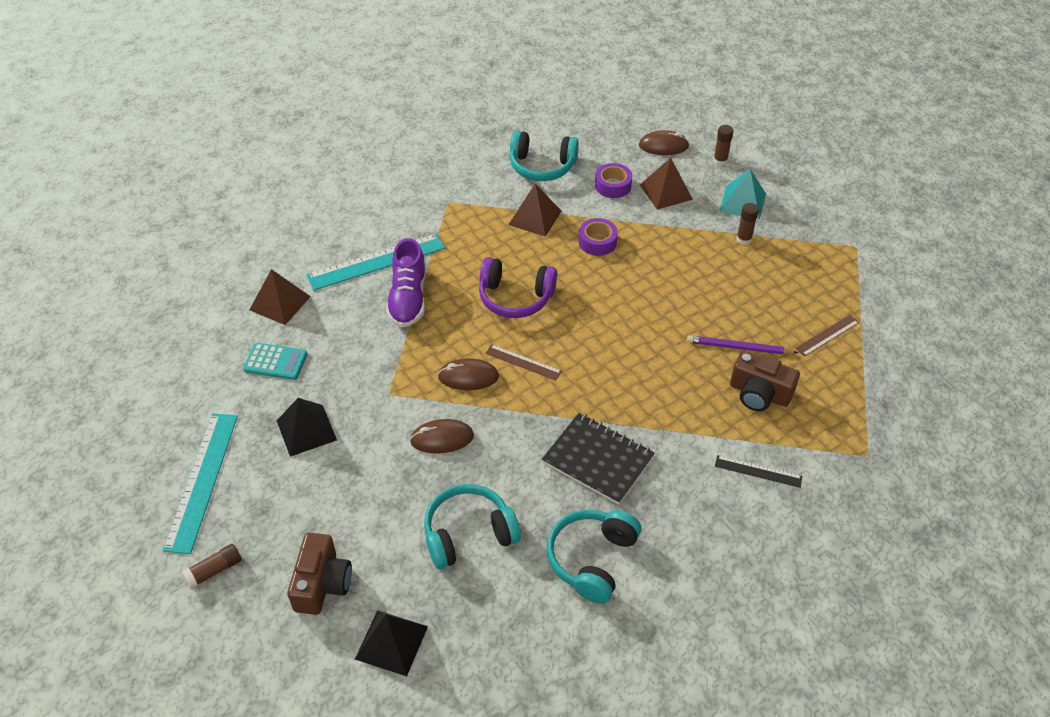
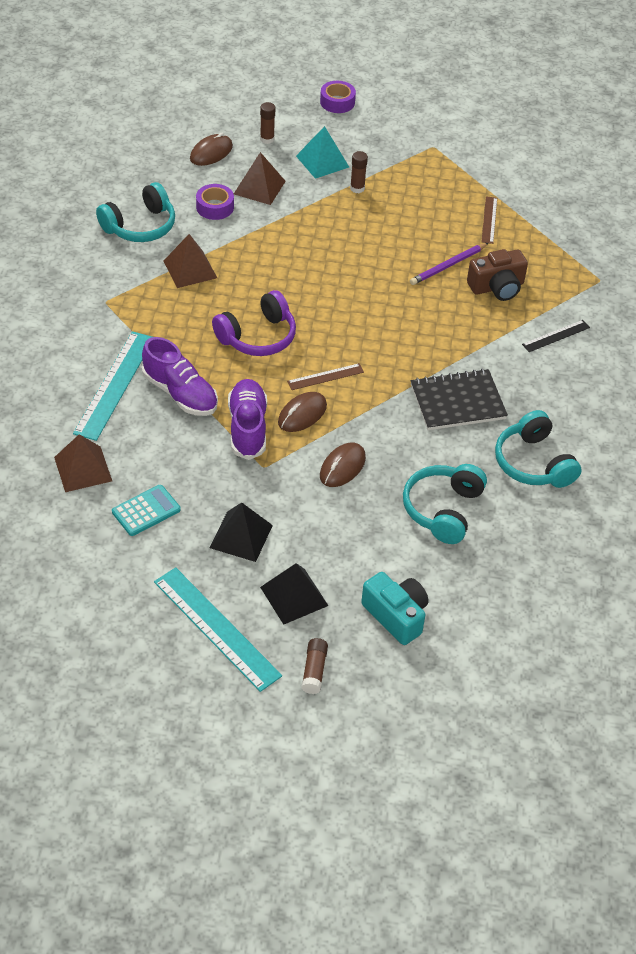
camera: 50 degrees left, 0 degrees up
brown camera [287,533,352,615] -> turquoise camera [361,572,429,645]
black pyramid [355,610,428,676] -> black pyramid moved to [260,563,328,625]
purple tape [579,218,618,256] -> purple tape moved to [320,81,356,113]
none -> purple shoe [228,379,267,460]

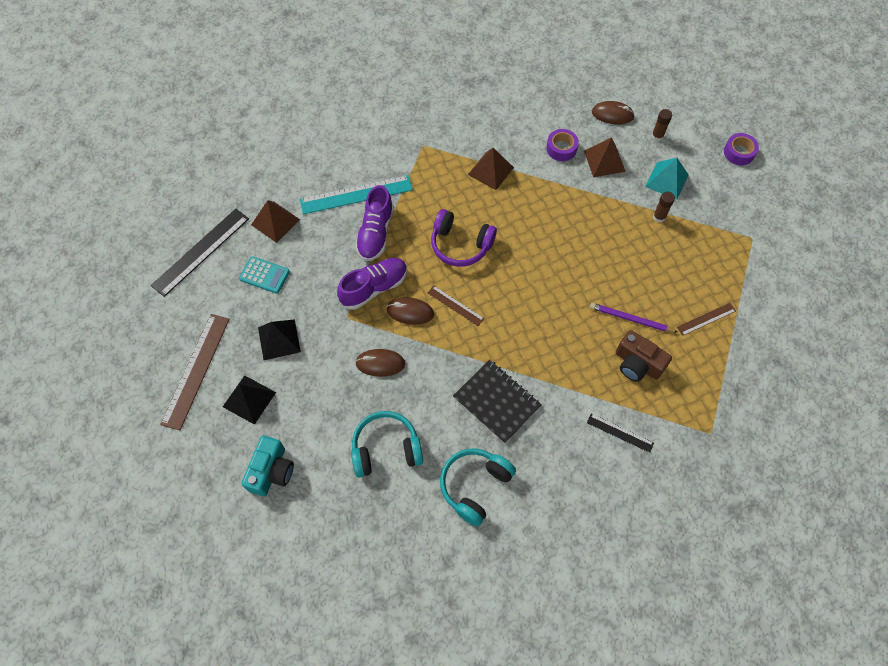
camera: 60 degrees right, 15 degrees up
turquoise headphones [96,182,175,242] -> none
turquoise ruler [154,567,282,692] -> brown ruler [160,314,230,430]
brown glue stick [301,638,328,694] -> none
none -> black ruler [151,209,249,297]

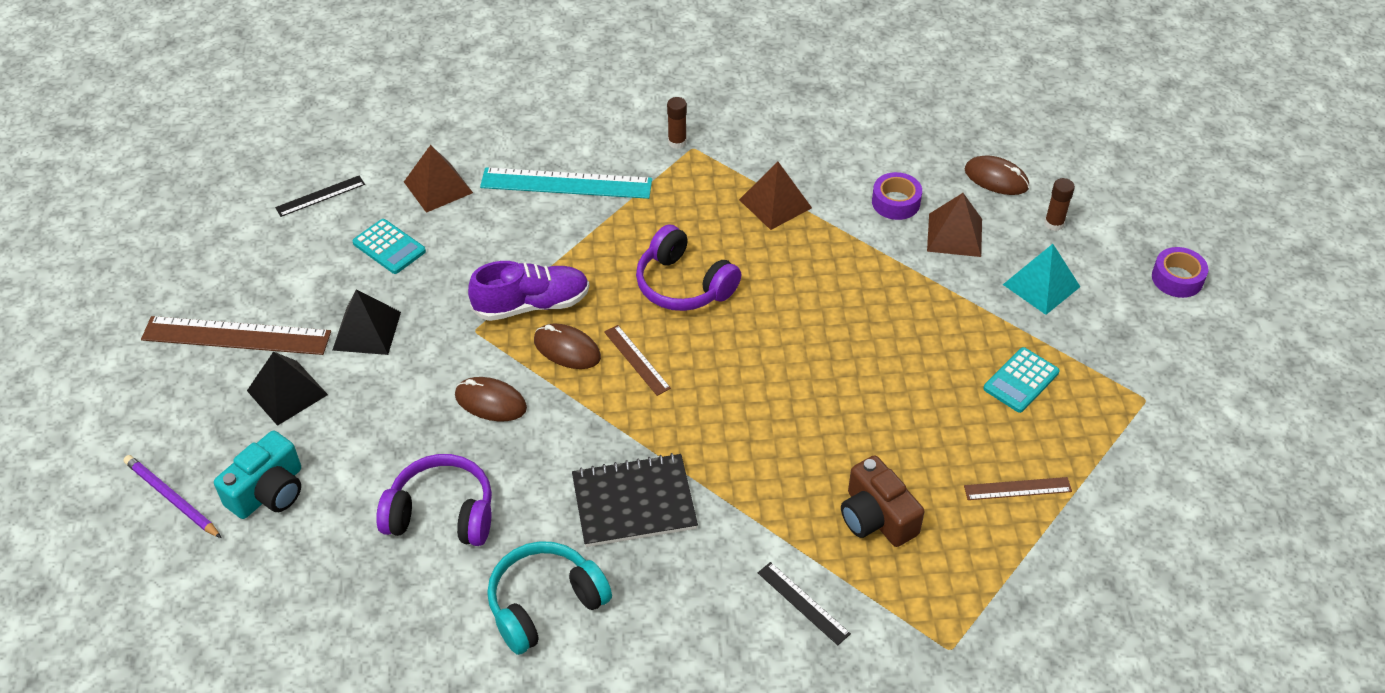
camera: 20 degrees right, 15 degrees down
black ruler [151,209,249,297] -> black ruler [275,175,365,217], size x0.53
brown ruler [160,314,230,430] -> brown ruler turned 60 degrees clockwise [141,316,331,355]
turquoise headphones [351,411,423,477] -> purple headphones [376,454,492,546]
purple shoe [355,185,394,261] -> none
black notebook [453,360,542,444] -> black notebook turned 75 degrees counterclockwise [572,453,698,547]
purple pencil [590,303,677,332] -> purple pencil moved to [123,455,222,538]
brown glue stick [653,192,675,223] -> brown glue stick moved to [667,97,687,149]
none -> turquoise calculator [983,347,1060,413]

